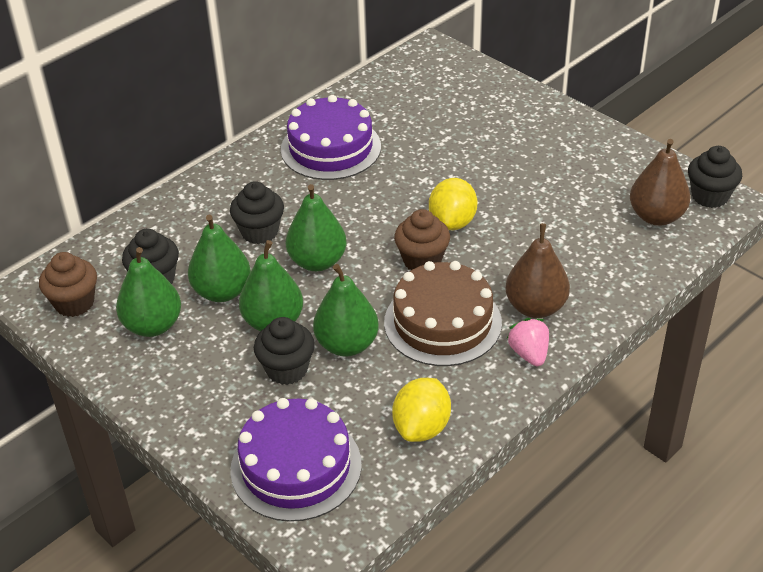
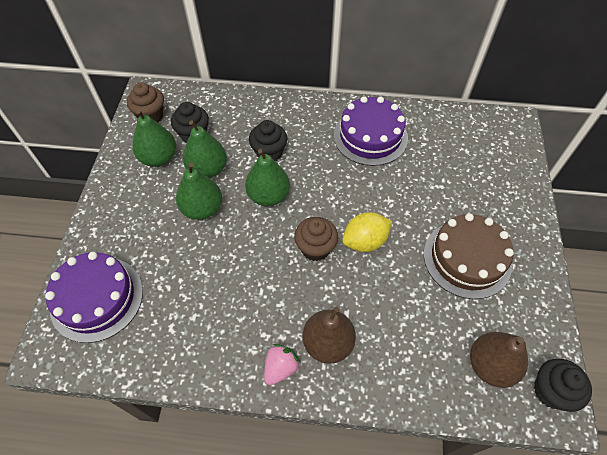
camera: 50 degrees right, 15 degrees up
black cupcake [254,317,315,385] -> none
green pear [313,264,379,357] -> none
brown cake [384,261,502,366] -> brown cake moved to [424,213,514,299]
yellow lemon [392,378,451,442] -> none

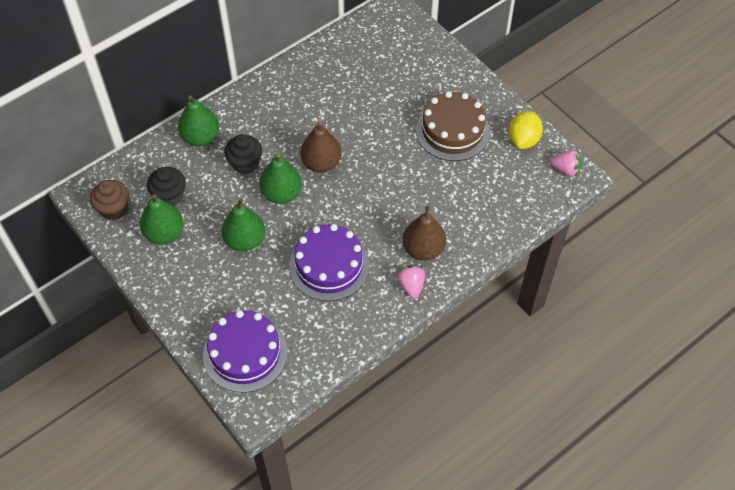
camera: 45 degrees left, 0 degrees up
green pear [183,120,227,178] -> green pear moved to [178,96,219,146]
brown cupcake [294,217,338,261] -> none
purple cake [334,96,408,166] -> purple cake moved to [289,224,369,301]
yellow lemon [342,212,392,252] -> yellow lemon moved to [508,111,543,149]
brown pear [470,332,528,388] -> brown pear moved to [300,122,342,172]
black cupcake [534,359,592,412] -> pink strawberry [550,150,582,177]

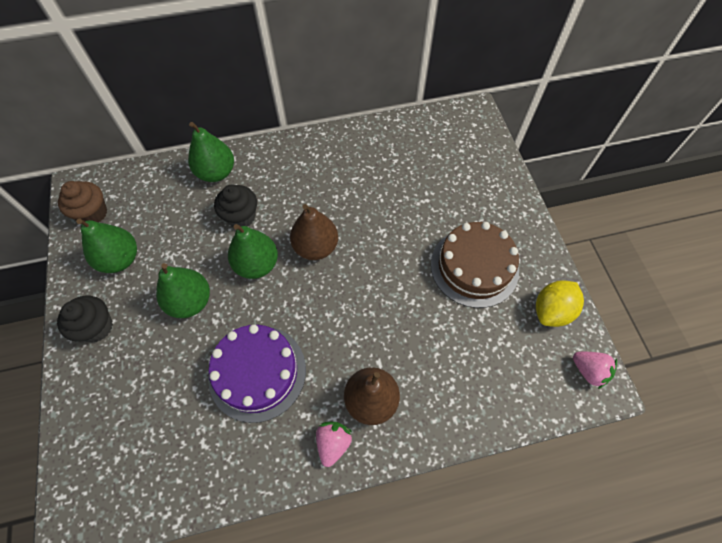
camera: 25 degrees right, 5 degrees up
black cupcake [147,167,186,206] -> black cupcake moved to [57,295,113,342]
purple cake [203,310,288,393] -> none

